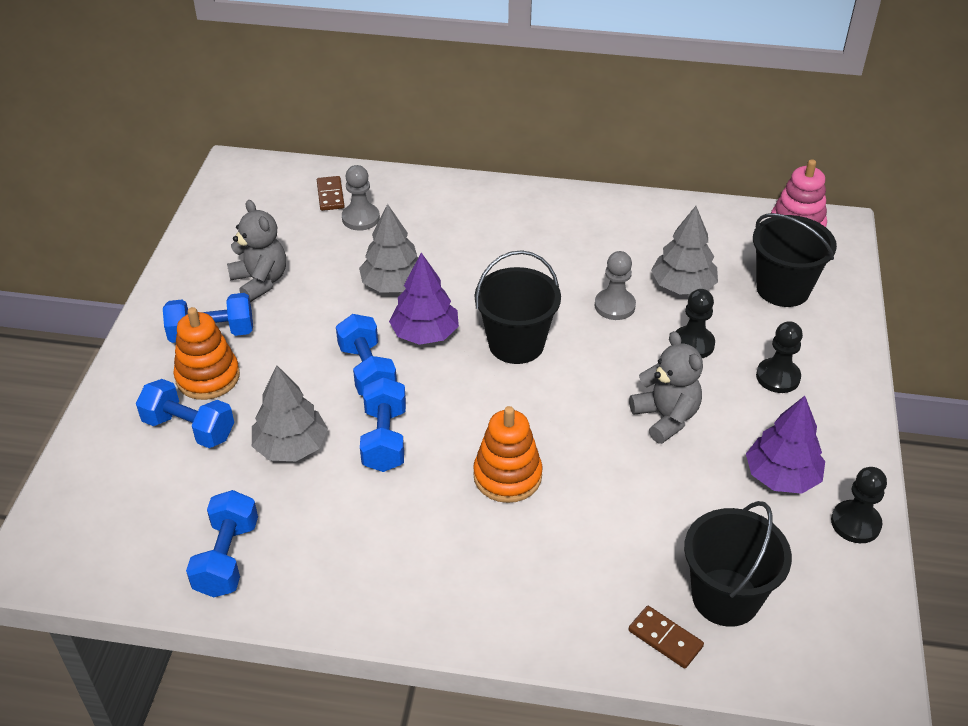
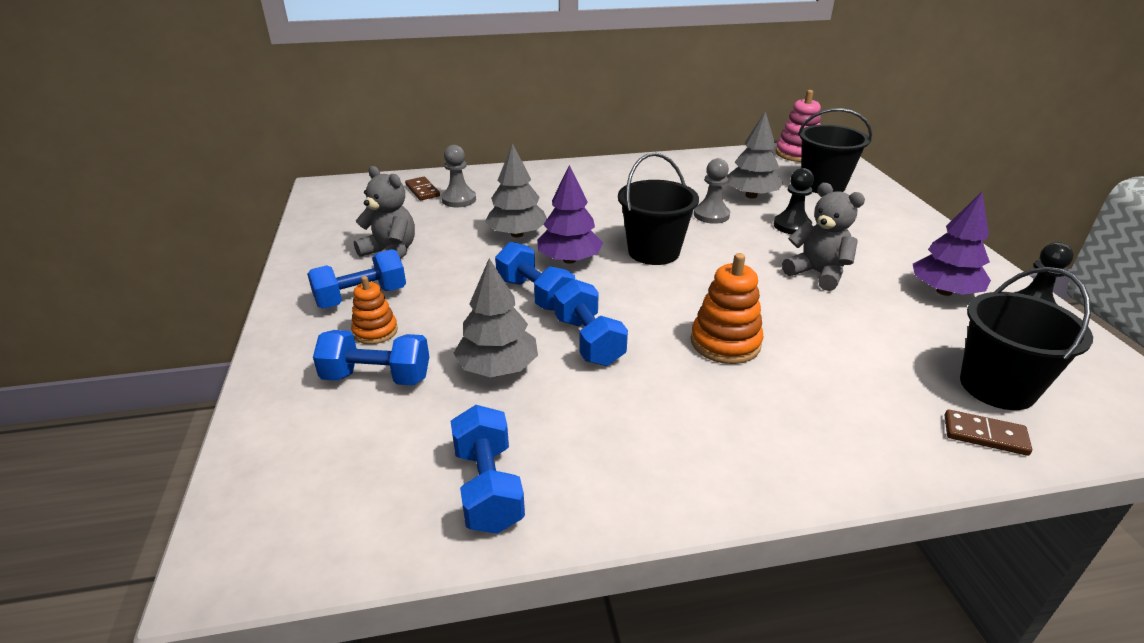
camera: 20 degrees left, 10 degrees down
orange stacking toy [173,307,240,400] -> orange stacking toy [351,276,398,344], size x0.65
black pawn [756,321,803,393] -> none

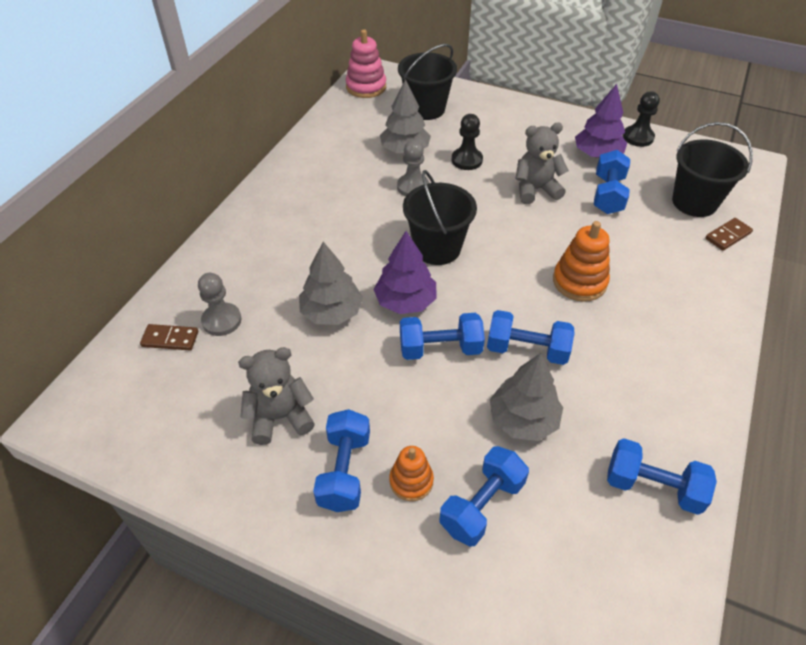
camera: 55 degrees left, 15 degrees up
none -> blue dumbbell [594,150,630,214]

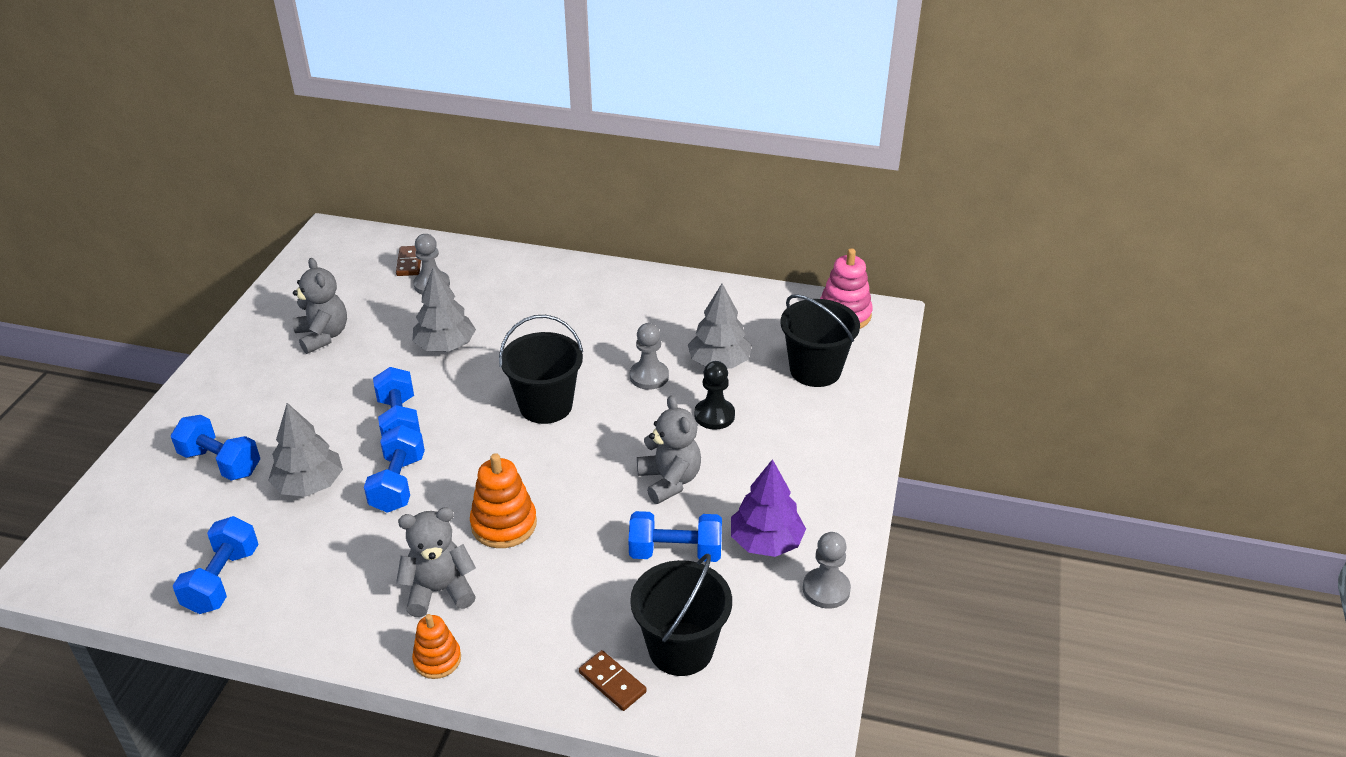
camera: 80 degrees right, 10 degrees down
blue dumbbell [313,409,370,512] -> none
purple tree [373,231,437,314] -> none
orange stacking toy [389,446,434,501] -> orange stacking toy moved to [412,614,461,679]
black pawn [623,91,660,147] -> grey pawn [803,532,851,609]
none -> grey teddy bear [396,507,476,617]

